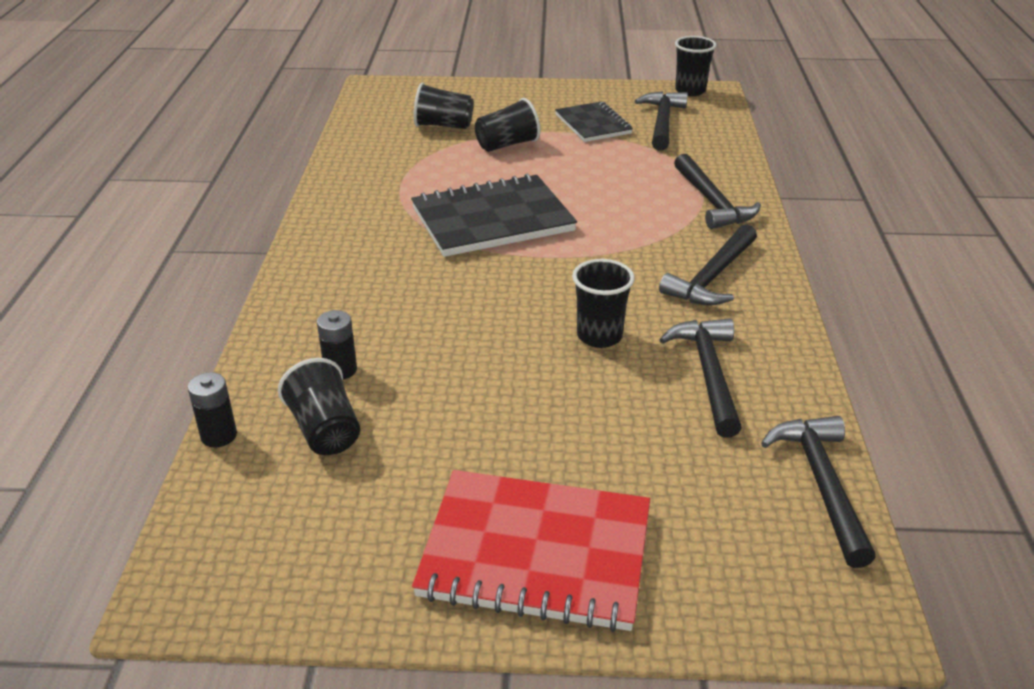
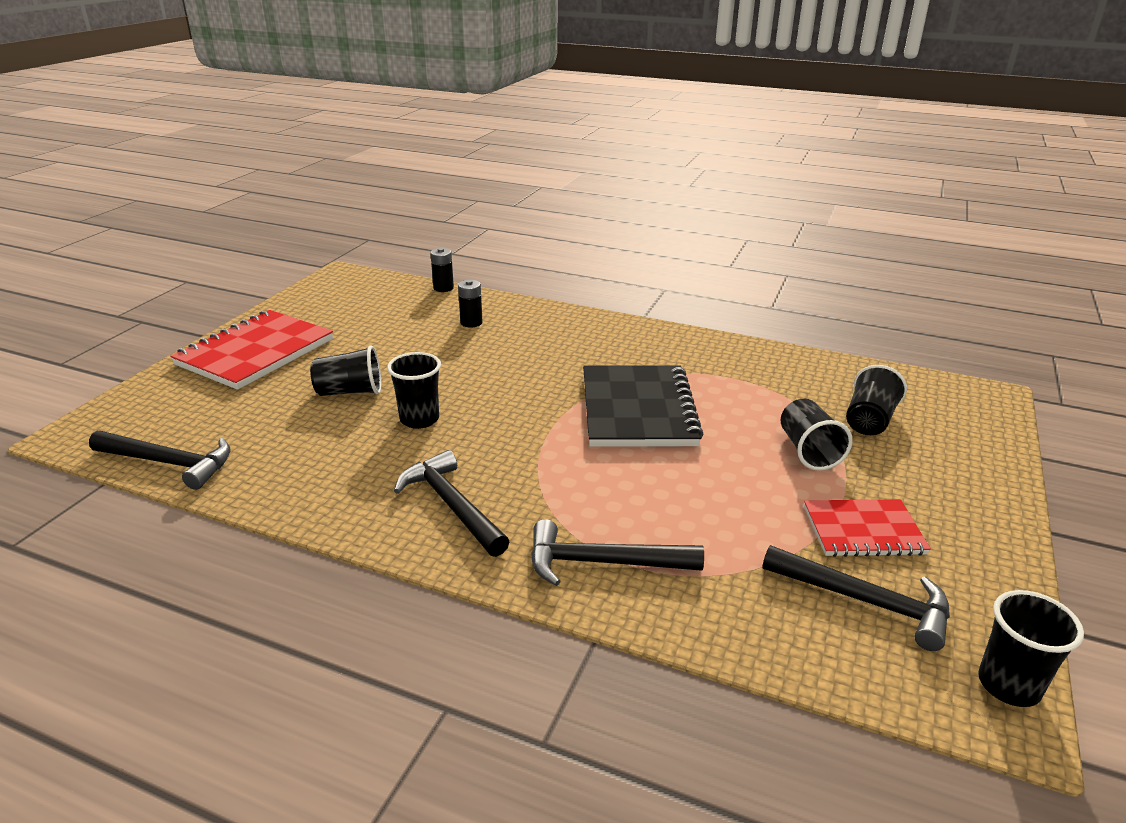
camera: 110 degrees right, 5 degrees down
black cup [278,358,360,455] -> black cup moved to [310,345,381,396]
black notebook [555,101,633,142] -> red notebook [804,499,931,557]
black hammer [659,318,742,438] -> none

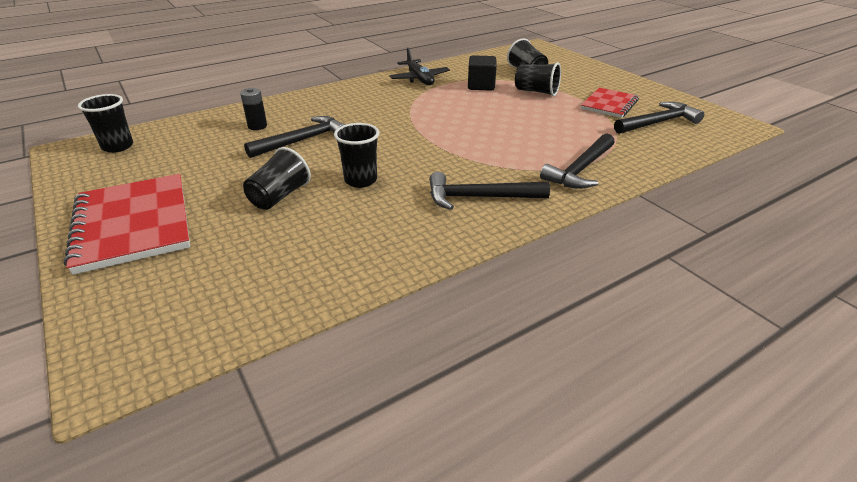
camera: 55 degrees left, 5 degrees up
black hammer [89,431,231,490] -> black hammer moved to [244,116,345,158]
black battery [430,248,454,292] -> none
black notebook [583,365,703,447] -> none
black cup [978,590,1084,707] -> black cup moved to [78,94,133,153]
none -> black plane [389,48,450,85]
none -> black cube [468,55,497,91]

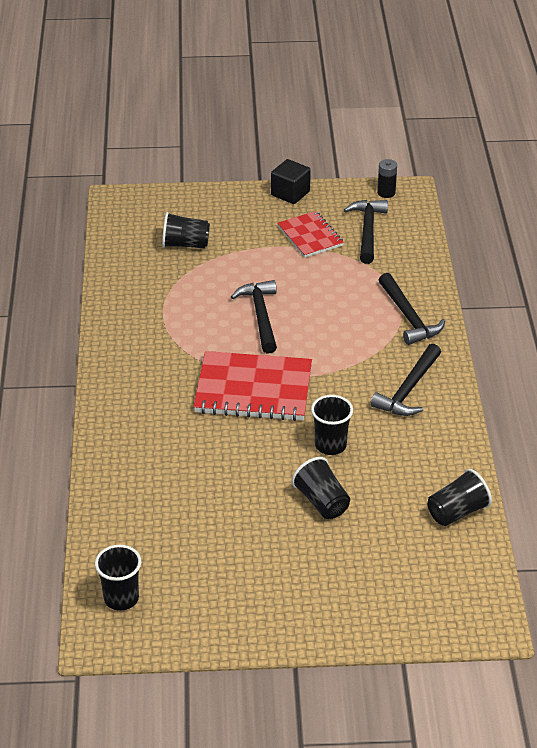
camera: 60 degrees left, 5 degrees up
red notebook [64,174,190,275] -> red notebook moved to [193,351,312,421]
black battery [240,88,267,130] -> black battery moved to [377,159,397,198]
black hammer [244,116,345,158] -> black hammer moved to [231,280,277,354]
black plane [389,48,450,85] -> none
black cube [468,55,497,91] -> black cube moved to [271,159,311,204]
black cup [515,62,561,96] -> black cup moved to [427,469,492,526]

